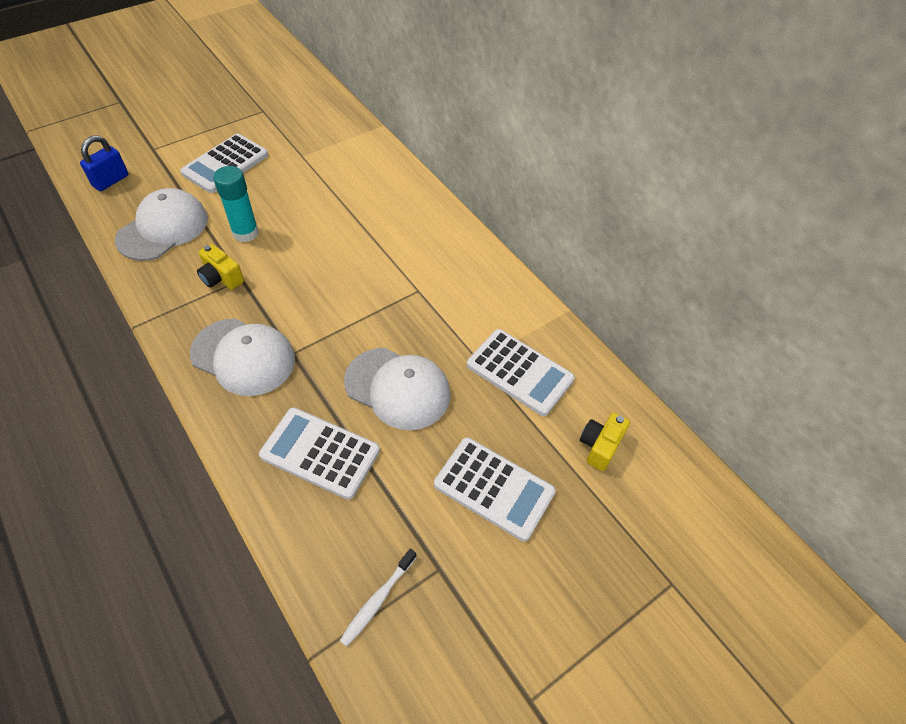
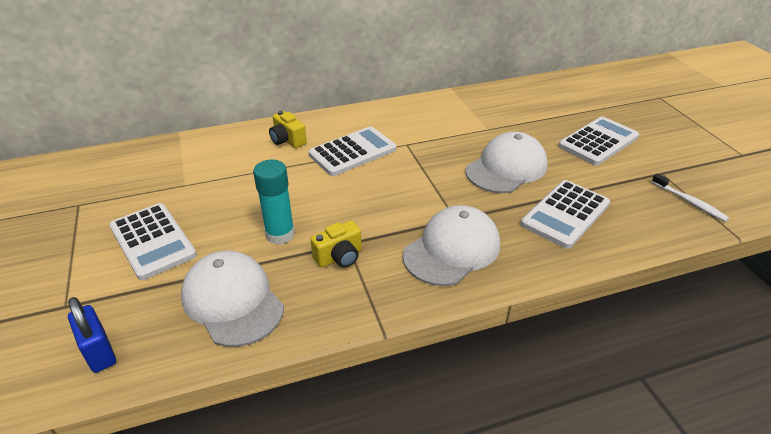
camera: 70 degrees left, 15 degrees down
white calculator [467,329,575,416] -> white calculator moved to [308,126,397,176]
yellow camera [580,412,630,471] -> yellow camera moved to [269,111,307,148]

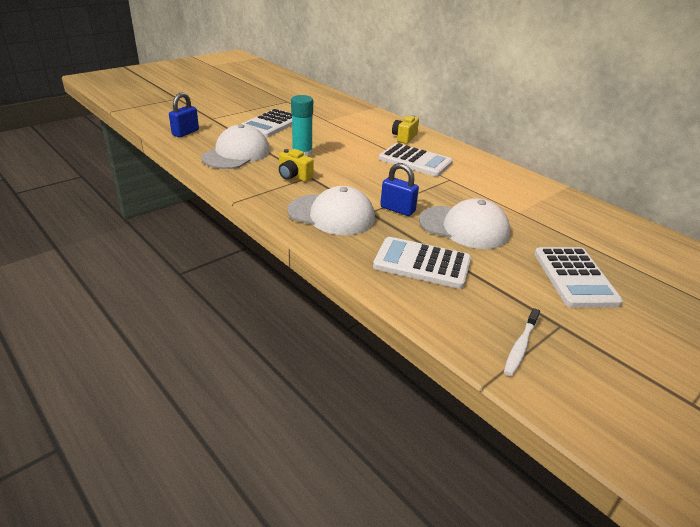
camera: 65 degrees right, 5 degrees down
white calculator [558,117,639,165] -> white calculator turned 60 degrees clockwise [534,247,623,308]
none -> blue padlock [380,163,419,216]

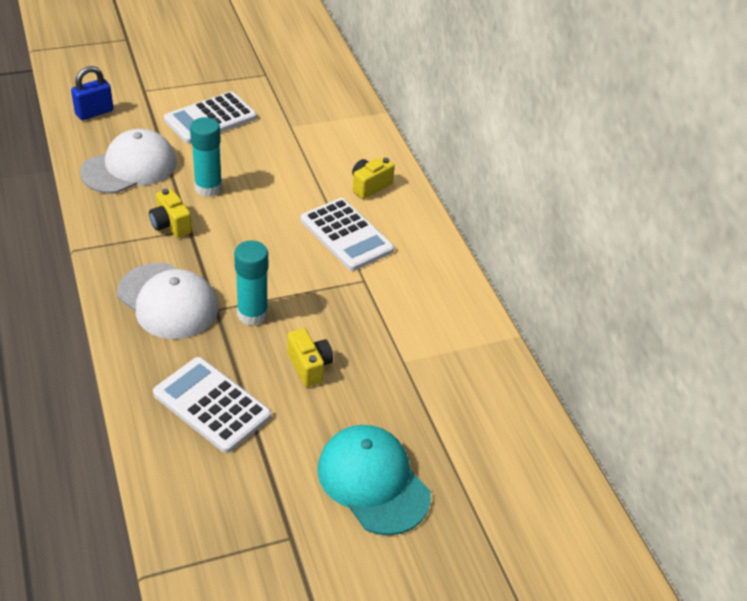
camera: 20 degrees right, 10 degrees up
blue padlock [380,163,419,216] -> turquoise glue stick [234,241,268,326]
white cap [419,198,510,249] -> yellow camera [287,328,333,387]
white toothbrush [504,308,540,376] -> none
white calculator [534,247,623,308] -> turquoise cap [317,425,431,535]

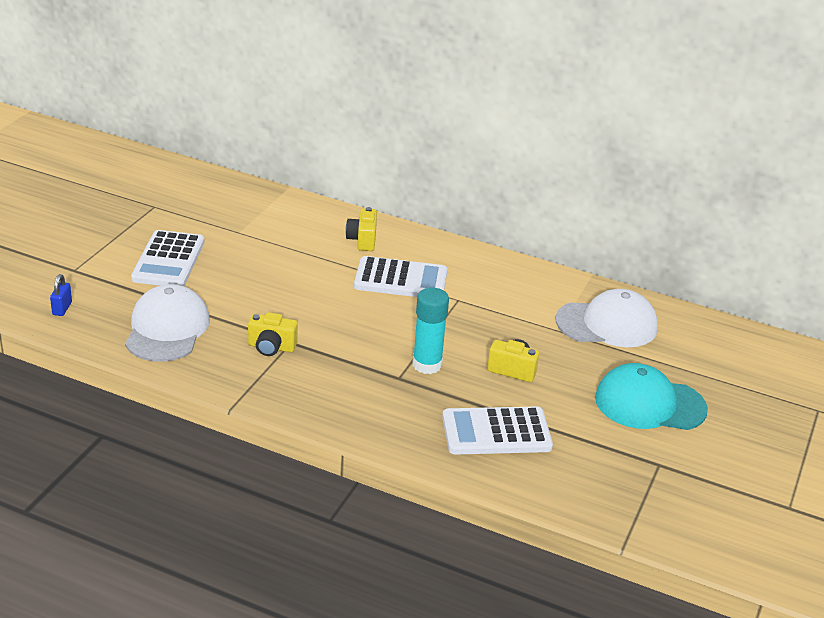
camera: 45 degrees left, 10 degrees down
blue padlock [71,66,113,120] -> blue padlock [50,274,72,316], size x0.65
white cap [117,263,218,339] -> white cap moved to [556,289,658,347]
turquoise glue stick [190,117,222,197] -> none

